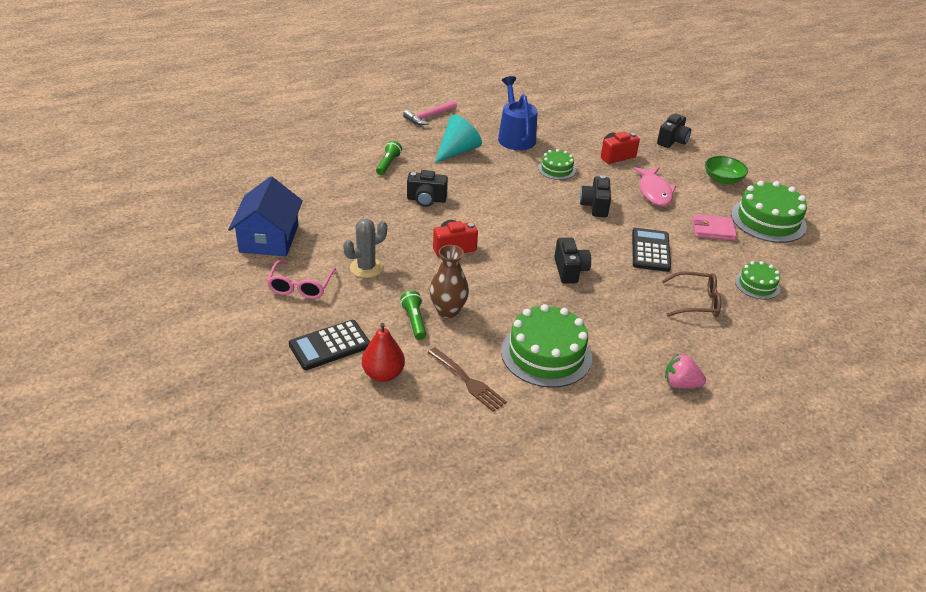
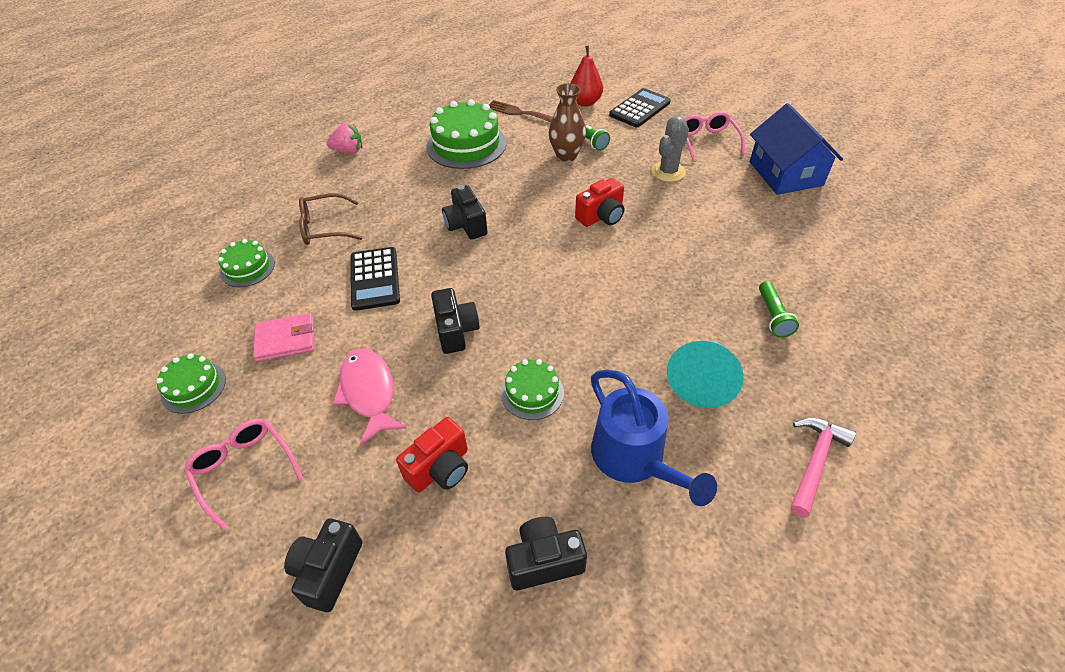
camera: 165 degrees right, 10 degrees up
black camera [407,170,448,207] -> black camera moved to [505,517,587,590]
green bowl [705,156,748,184] -> pink glasses [184,419,303,530]
green cake [731,181,807,243] -> green cake [156,354,226,414], size x0.54

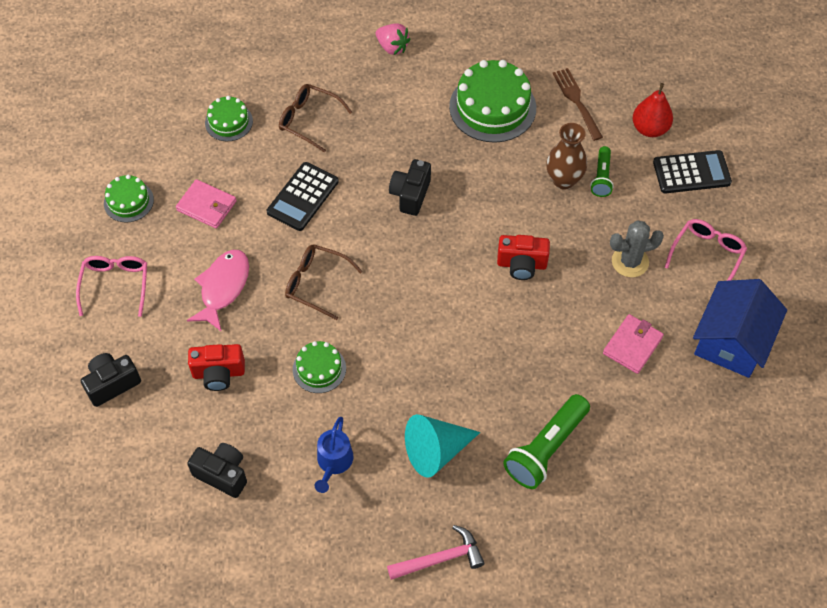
camera: 40 degrees right, 10 degrees up
black camera [431,288,480,354] -> brown glasses [285,245,363,320]
blue watering can [591,369,717,506] -> blue watering can [315,417,354,493], size x0.62
green flashlight [759,281,799,338] -> green flashlight [503,394,590,489], size x1.73
none -> pink wallet [603,314,664,374]

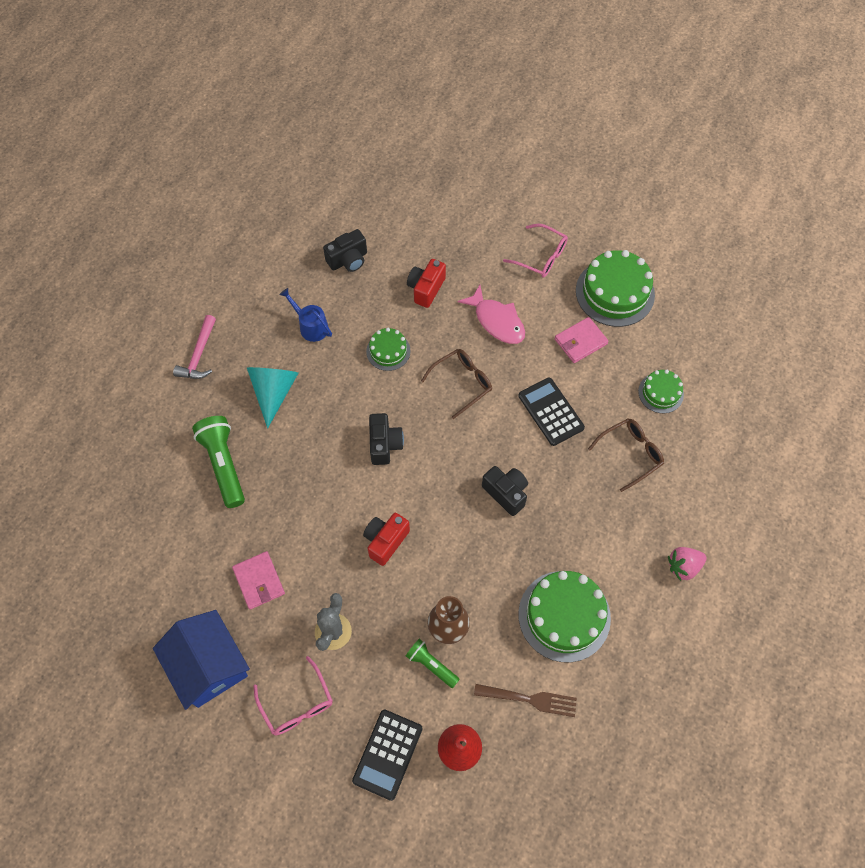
camera: 120 degrees right, 5 degrees up
black camera [81,353,141,407] -> black camera moved to [369,413,404,465]
green cake [104,175,154,223] -> green cake [576,250,655,327], size x1.84

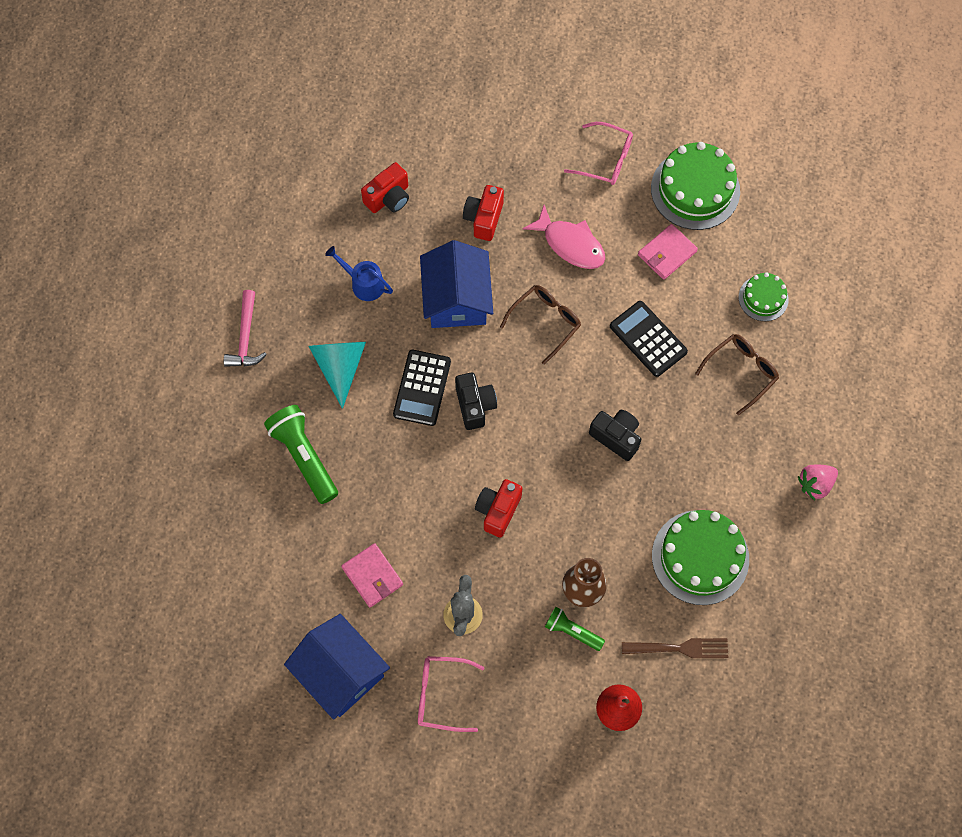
camera: 10 degrees left, 5 degrees up
pink glasses [253,656,333,736] -> pink glasses turned 135 degrees clockwise [418,656,484,732]
black camera [323,229,367,272] -> red camera [361,162,409,213]
black calculator [352,709,422,801] -> black calculator moved to [393,350,451,426]
green cake [366,328,411,371] -> blue house [420,240,493,328]

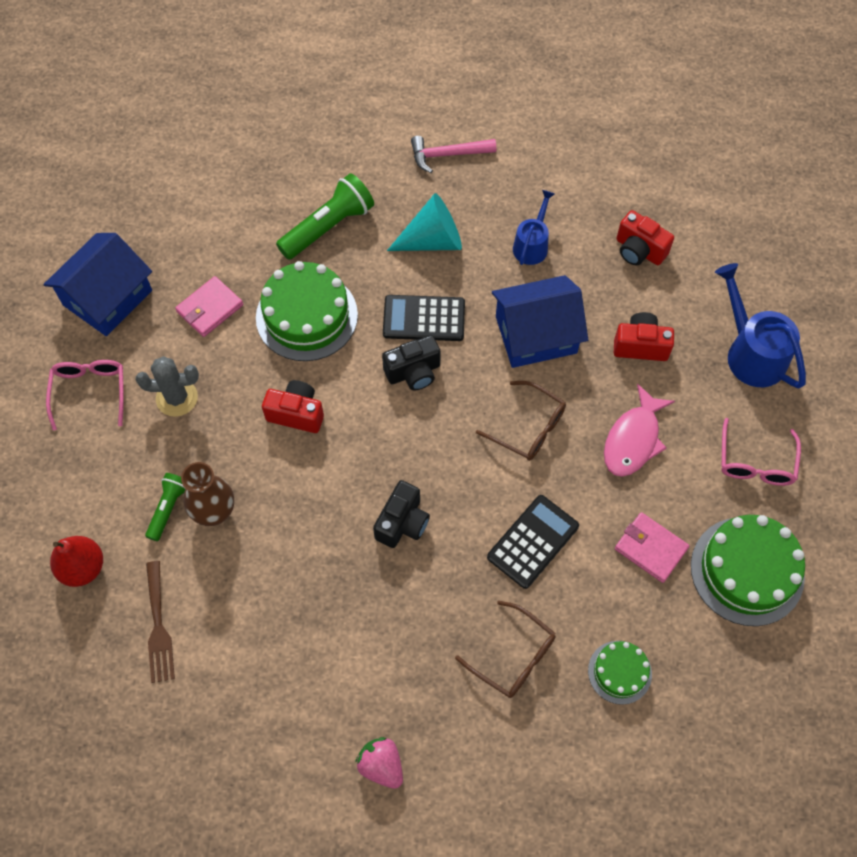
camera: 80 degrees right, 5 degrees down
green cake [652,510,749,605] -> green cake moved to [256,261,358,361]
none -> blue watering can [715,263,806,388]

